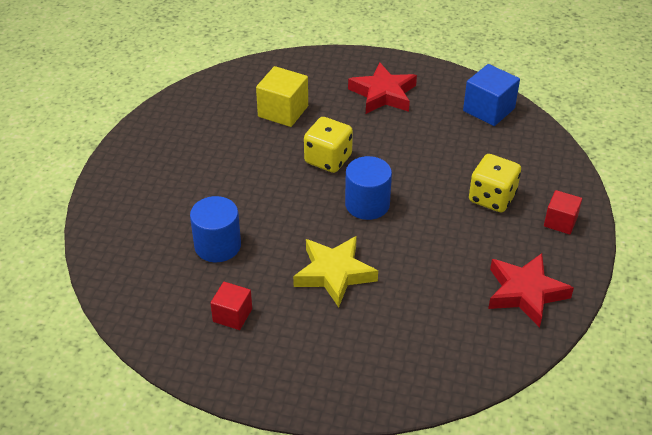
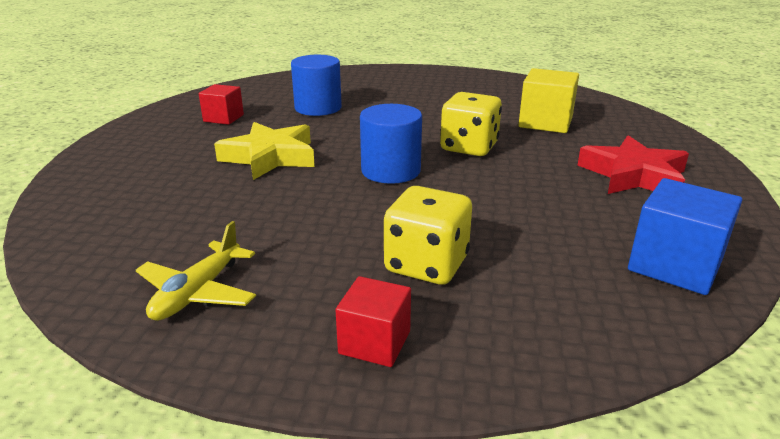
camera: 85 degrees right, 15 degrees down
red star [488,253,574,328] -> yellow plane [136,221,256,321]

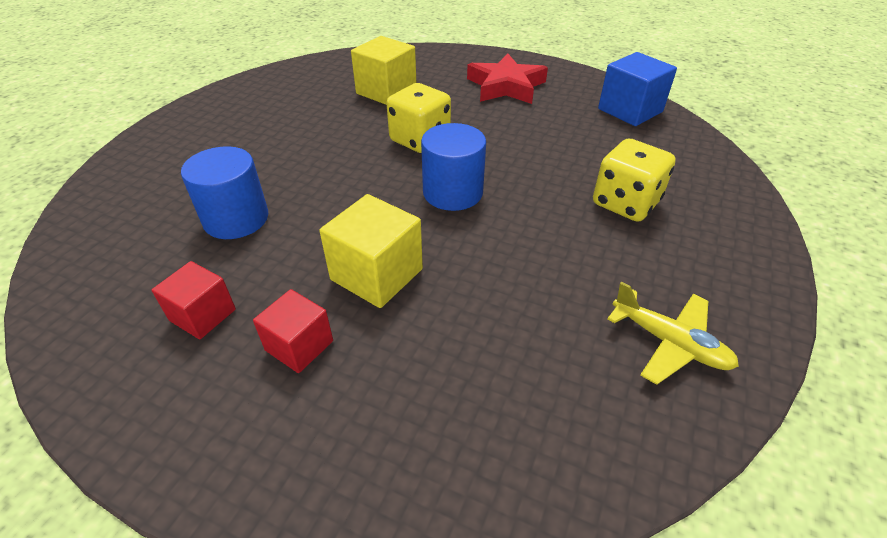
camera: 75 degrees left, 15 degrees up
yellow star [214,122,315,180] -> yellow cube [319,194,423,308]
red cube [335,276,411,367] -> red cube moved to [253,289,333,373]

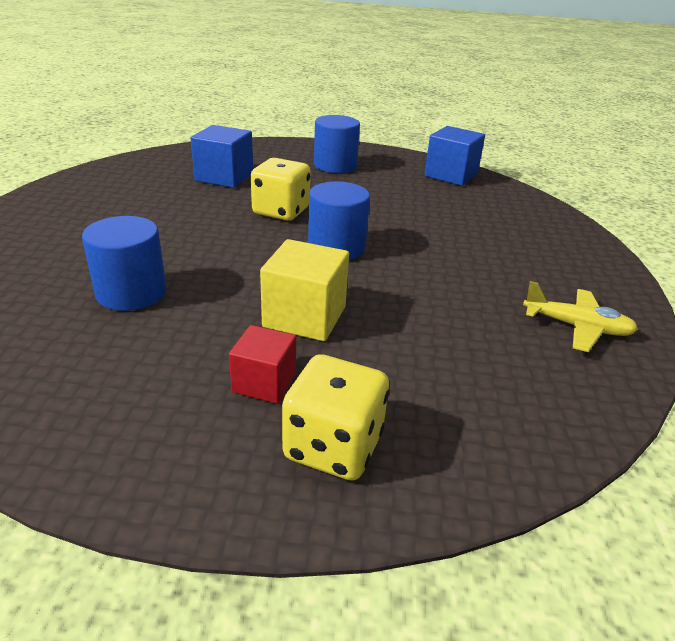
camera: 20 degrees left, 10 degrees down
red cube [152,261,236,339] -> none
yellow cube [351,36,416,105] -> blue cube [191,125,253,188]
red star [467,53,548,104] -> blue cylinder [314,115,360,173]
yellow dice [593,138,676,222] -> yellow dice moved to [282,354,389,480]

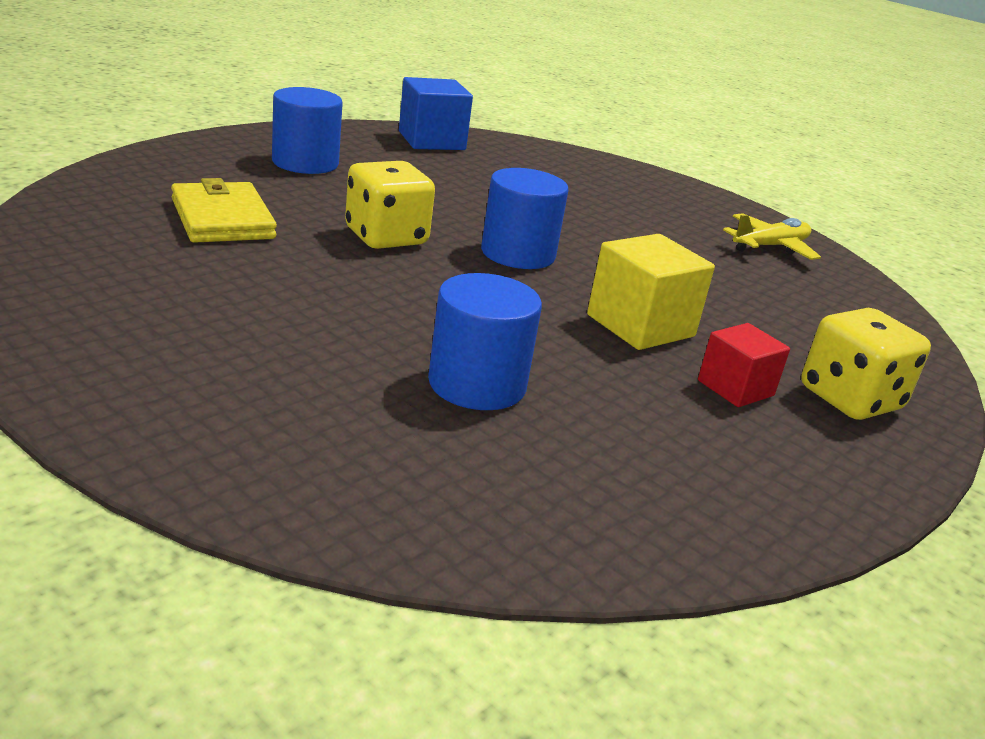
camera: 55 degrees left, 5 degrees down
blue cube [191,125,253,188] -> yellow wallet [171,178,277,243]

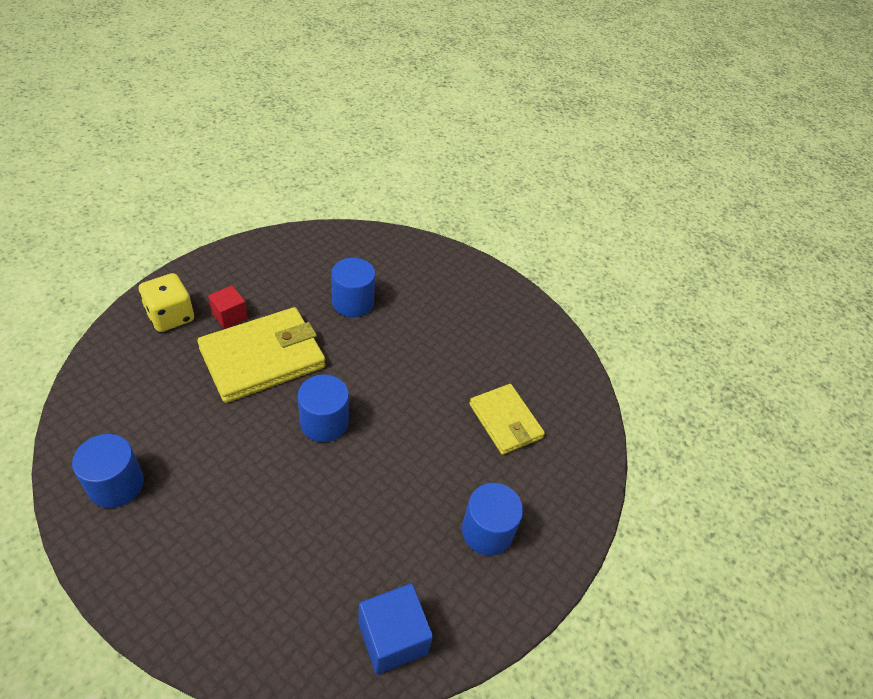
camera: 175 degrees right, 20 degrees up
yellow dice [345,161,435,249] -> none
yellow cube [587,234,715,350] -> yellow wallet [197,307,325,403]
yellow plane [723,213,821,260] -> blue cylinder [72,434,144,508]

